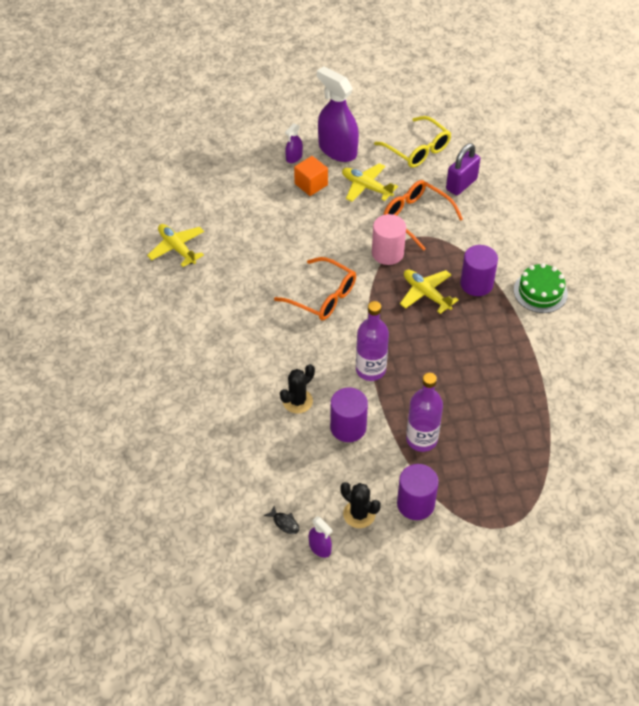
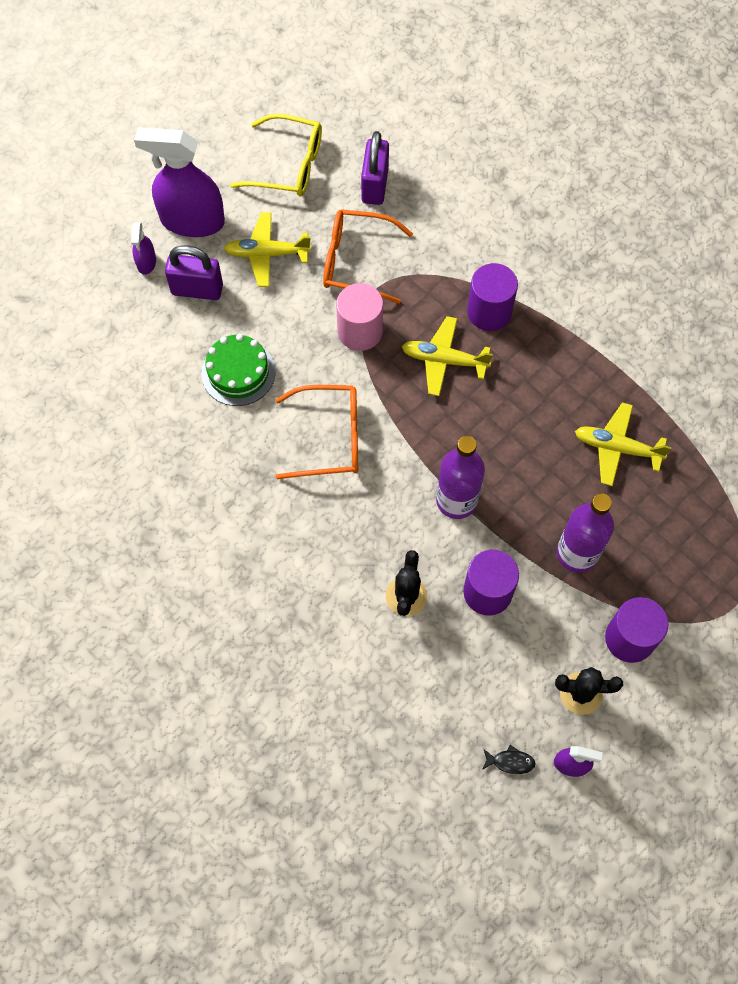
camera: 35 degrees left, 15 degrees up
yellow plane [147,224,204,267] -> yellow plane moved to [575,402,672,486]
orange cube [294,156,328,196] -> purple padlock [165,245,223,300]
green cake [514,263,568,313] -> green cake moved to [201,334,276,406]

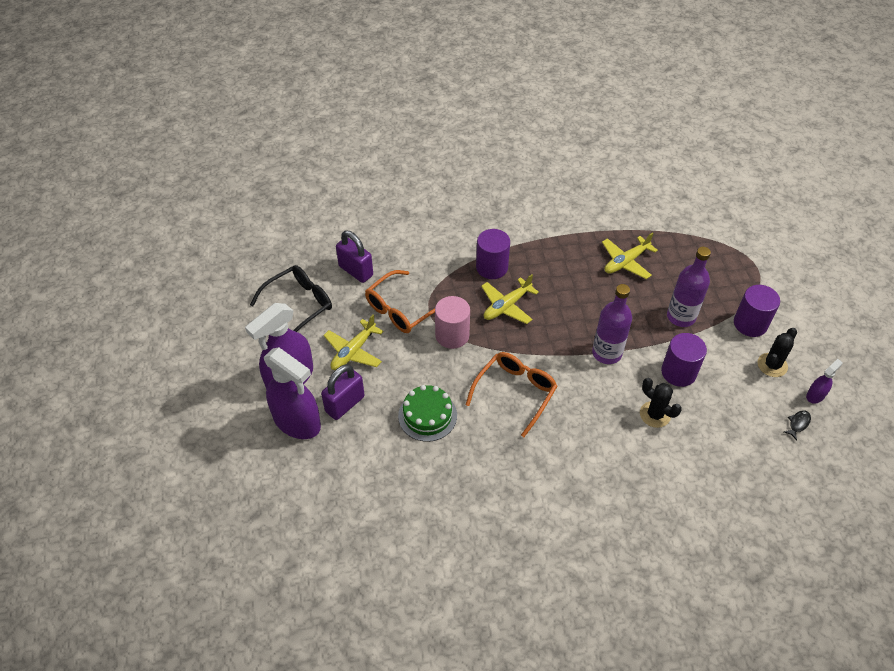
camera: 55 degrees left, 15 degrees down
purple spray bottle [131,222,156,275] -> purple spray bottle [264,347,321,439], size x2.20
yellow glasses [230,113,322,196] -> black glasses [250,265,332,332]

